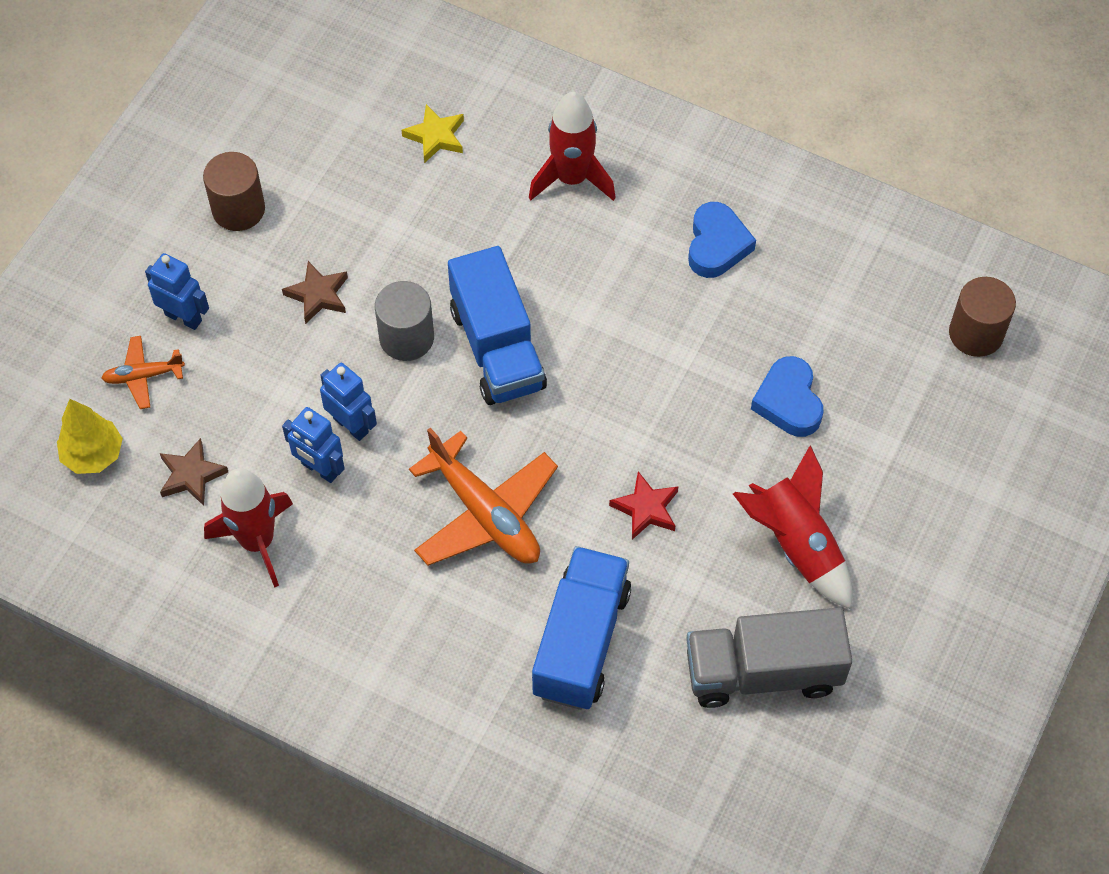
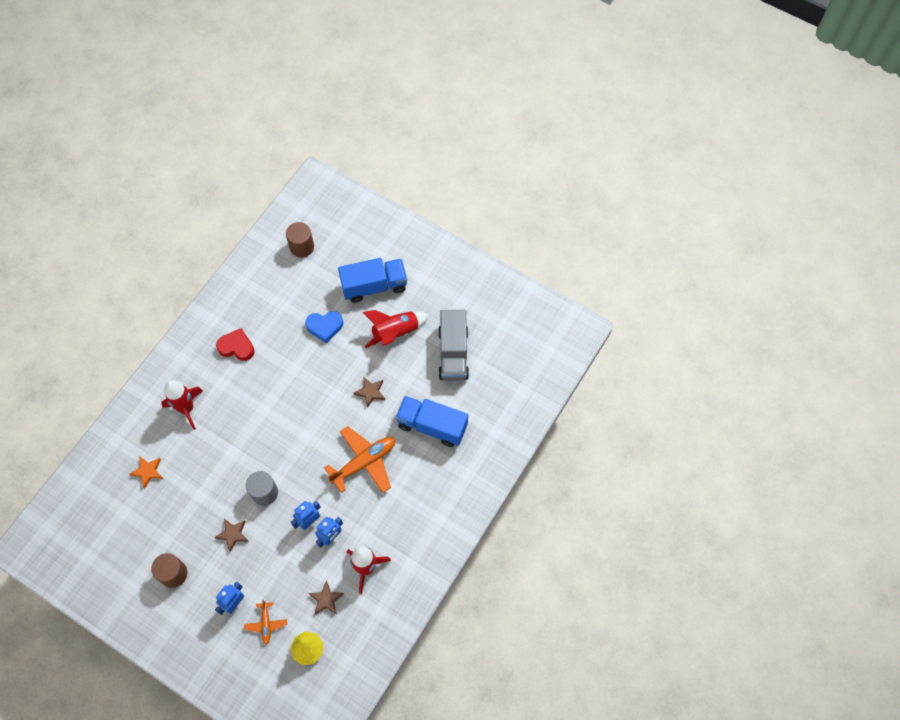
camera: 85 degrees left, 5 degrees up
yellow star [402,104,464,163] -> orange star [130,457,163,489]
blue truck [448,246,547,405] -> blue truck moved to [338,258,407,303]
red star [609,471,678,540] -> brown star [354,377,385,408]
blue heart [688,202,756,278] -> red heart [216,328,255,361]

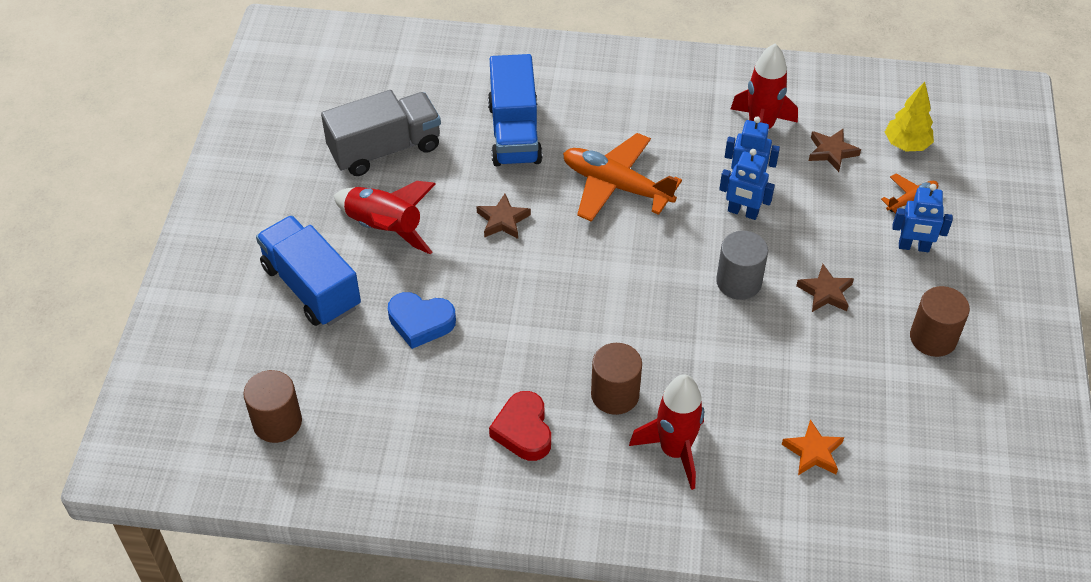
camera: 115 degrees left, 15 degrees down
blue heart [305,311,343,343] -> blue heart turned 135 degrees clockwise [388,292,456,349]
none -> brown cylinder [591,343,642,415]

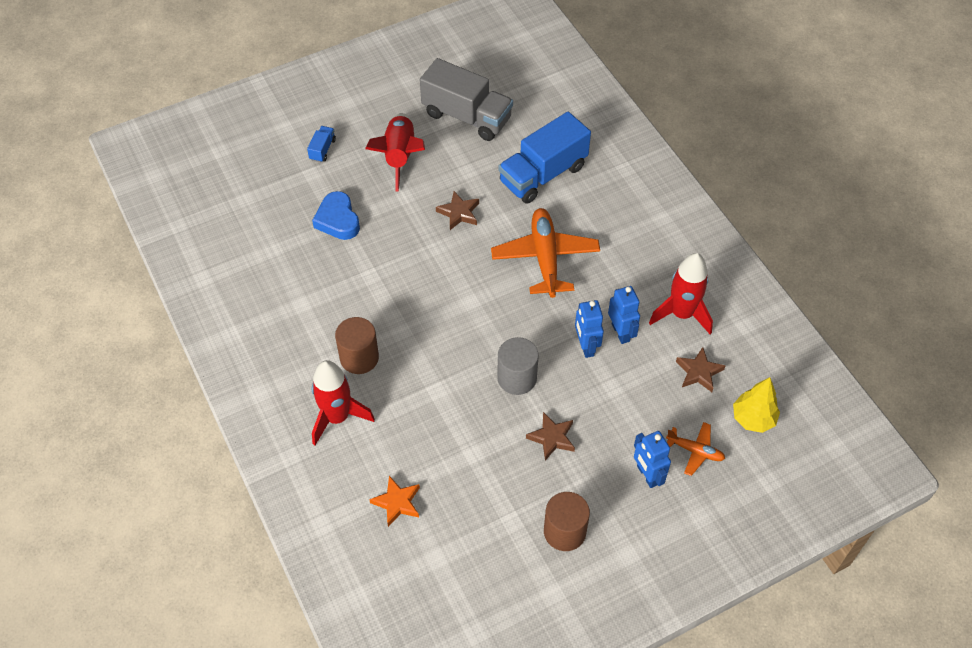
camera: 55 degrees right, 5 degrees up
brown cylinder [243,370,302,443] -> none
blue truck [256,215,361,326] -> blue truck [307,126,336,163], size x0.42
red heart [489,391,551,461] -> none

